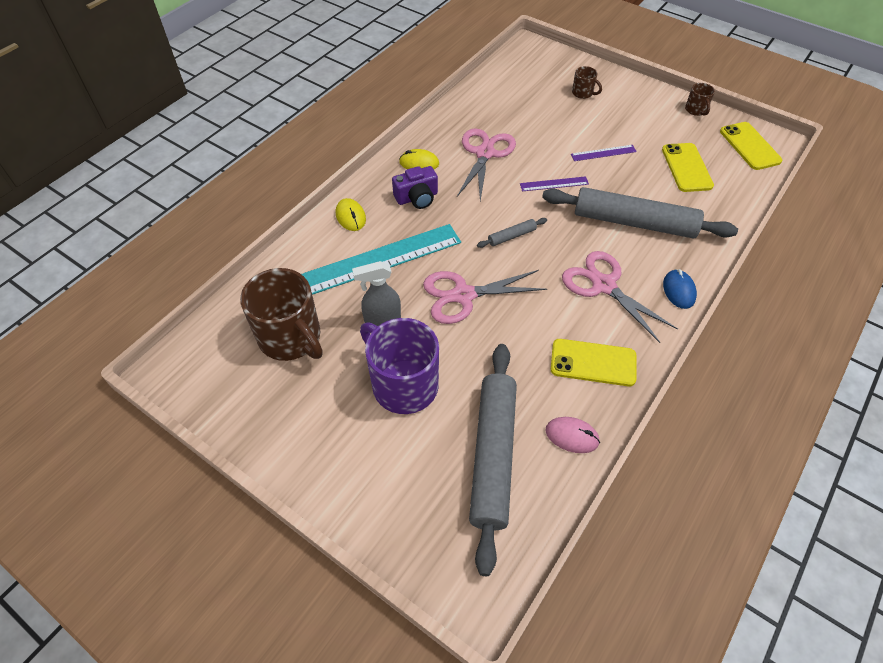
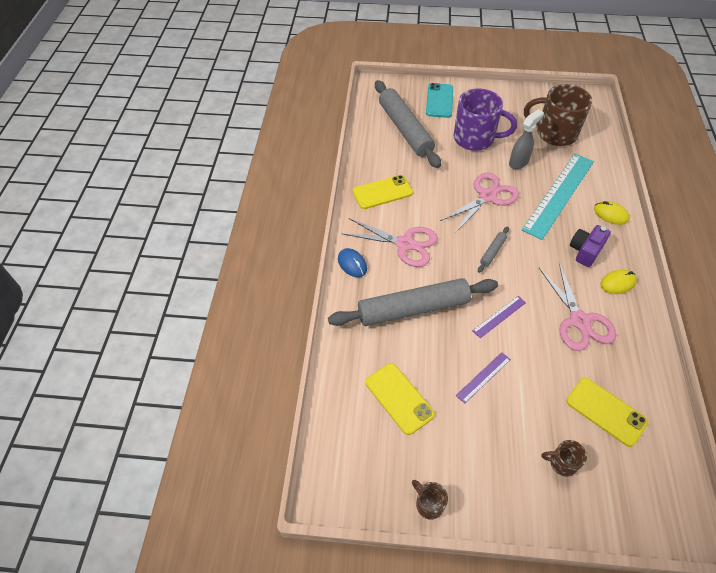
camera: 150 degrees right, 0 degrees up
pink mouse [546,417,600,453] -> none
yellow phone [720,122,782,170] -> yellow phone moved to [566,378,648,447]
none -> turquoise phone [426,83,453,118]

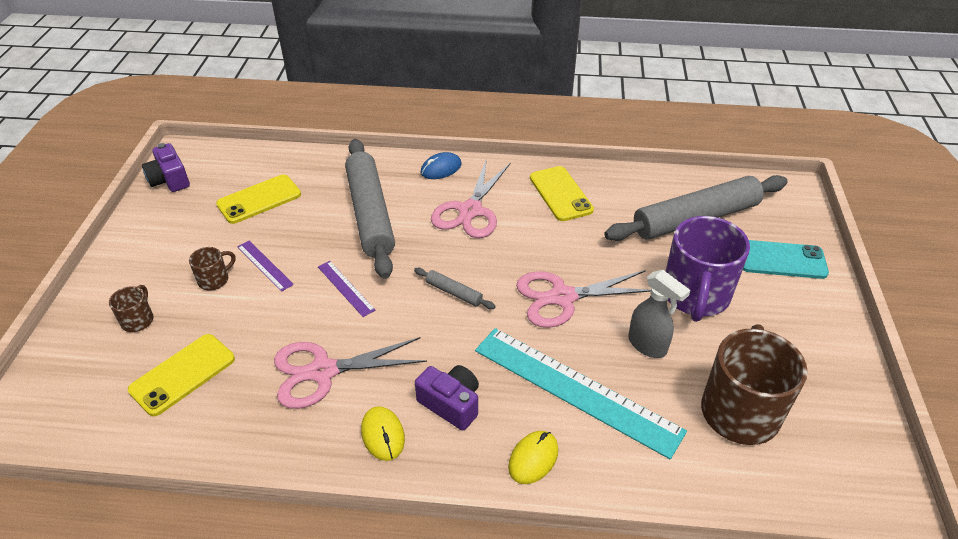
camera: 90 degrees right, 10 degrees down
brown mug [412,480,448,520] -> brown mug moved to [189,247,235,290]
pink scissors [440,173,519,233] -> pink scissors turned 120 degrees clockwise [516,270,651,328]
none -> purple camera [142,143,190,192]

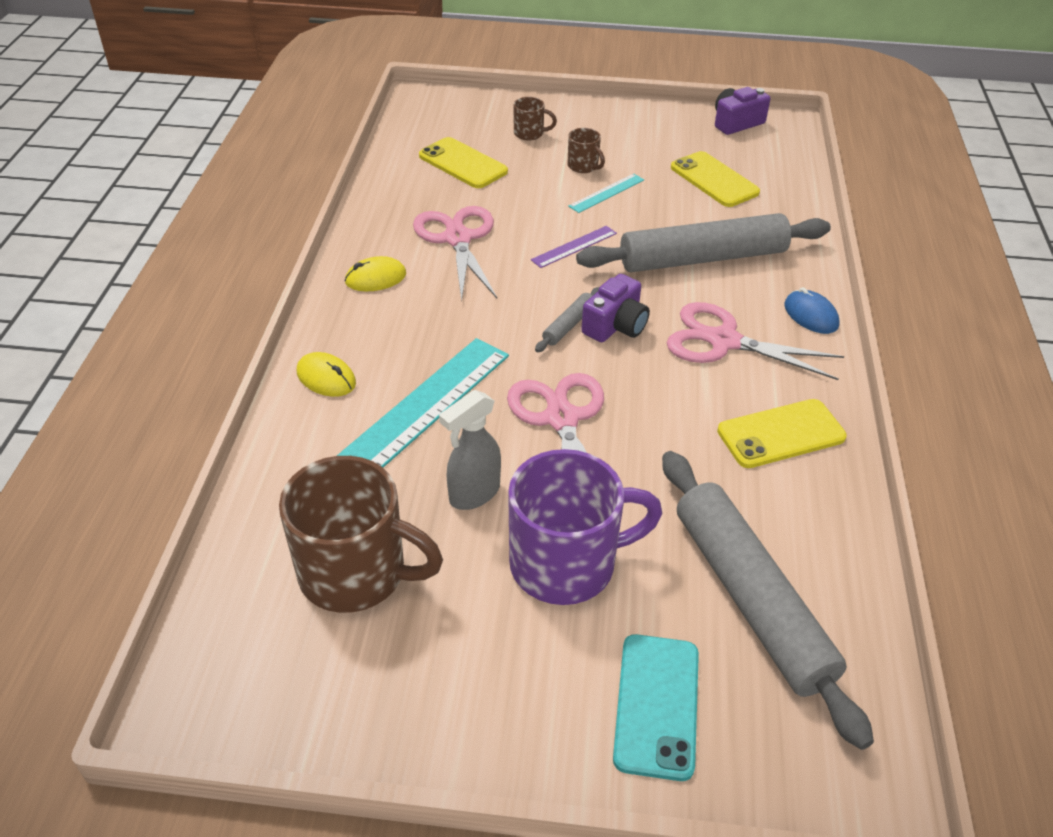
camera: 90 degrees right, 0 degrees up
purple ruler [237,240,294,292] -> turquoise ruler [568,174,644,213]
purple camera [415,365,479,431] -> purple camera moved to [581,274,650,342]
purple mug [666,216,750,322] -> purple mug turned 150 degrees clockwise [508,449,662,605]

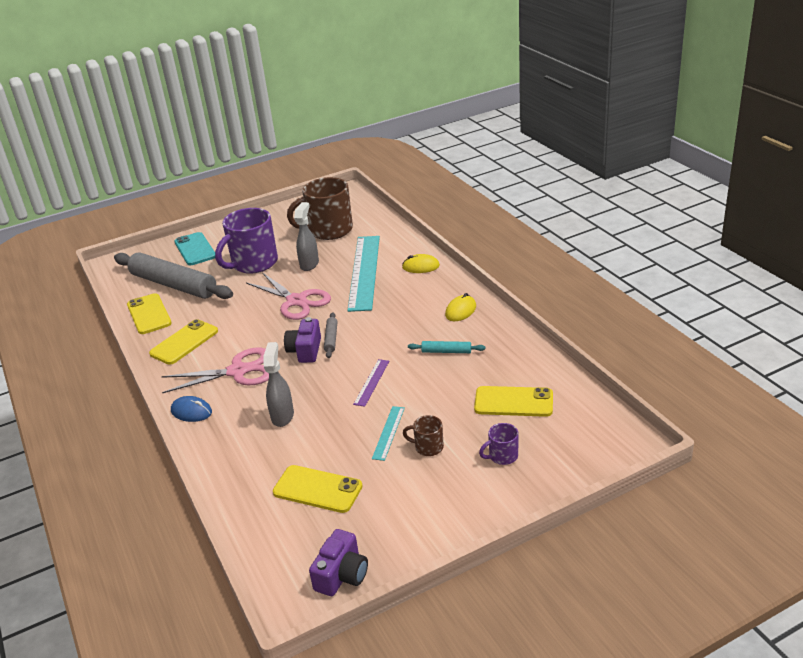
camera: 150 degrees right, 10 degrees down
pink scissors [413,206,497,301] -> turquoise rolling pin [408,341,485,353]
brown mug [514,97,557,141] -> purple mug [479,423,518,465]
grey rolling pin [576,213,831,272] -> grey spray bottle [264,342,294,427]
none -> yellow phone [127,293,172,334]

